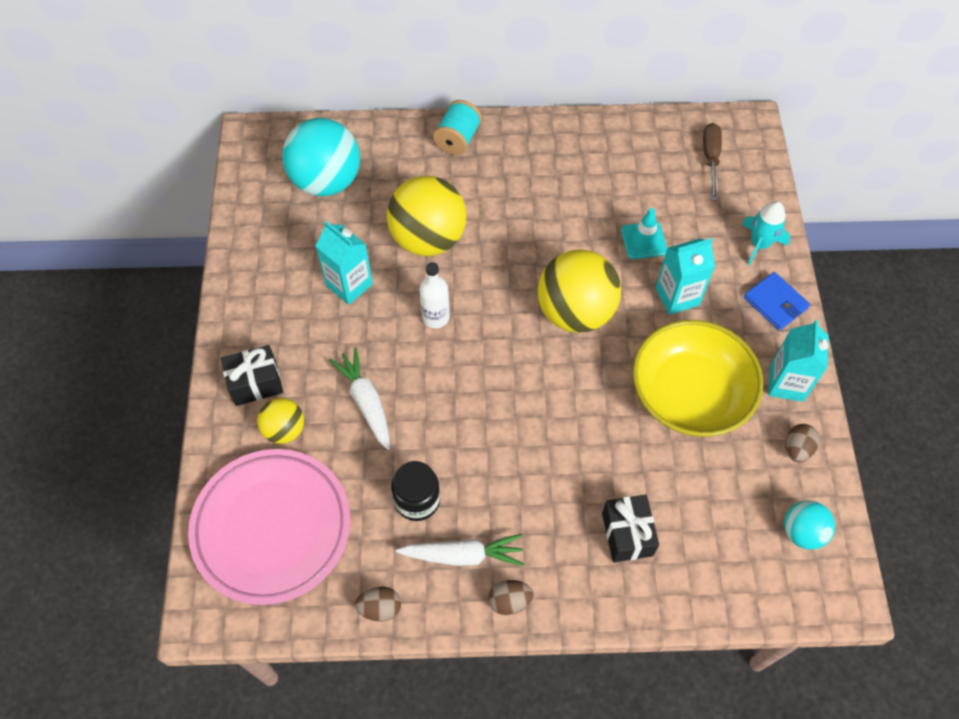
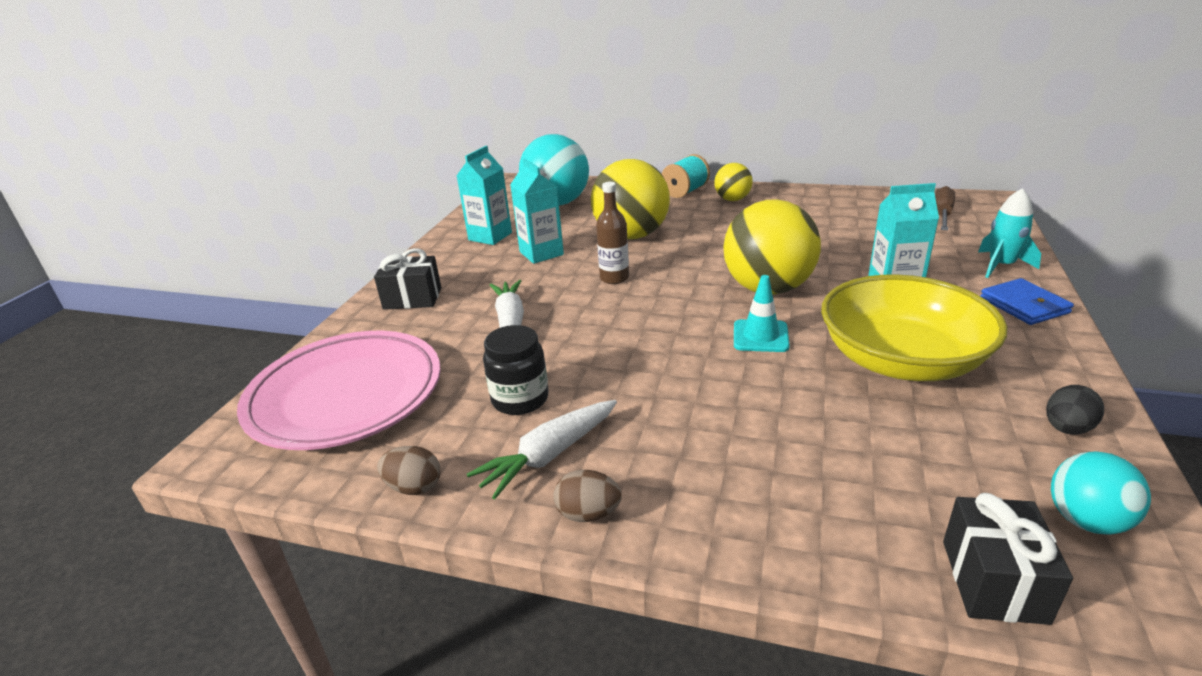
camera: 20 degrees right, 30 degrees down
yellow ball [257,398,304,444] -> yellow ball moved to [714,163,753,201]
white carrot [396,534,524,566] -> white carrot turned 120 degrees clockwise [467,400,617,499]
white bottle [419,262,450,328] -> brown bottle [596,182,629,284]
black gift [602,495,659,562] -> black gift moved to [943,493,1073,625]
turquoise traffic cone [621,208,667,259] -> turquoise traffic cone moved to [734,275,790,352]
turquoise carton [768,320,829,402] -> turquoise carton moved to [457,146,512,245]
brown egg [785,424,819,462] -> black egg [1046,385,1104,435]

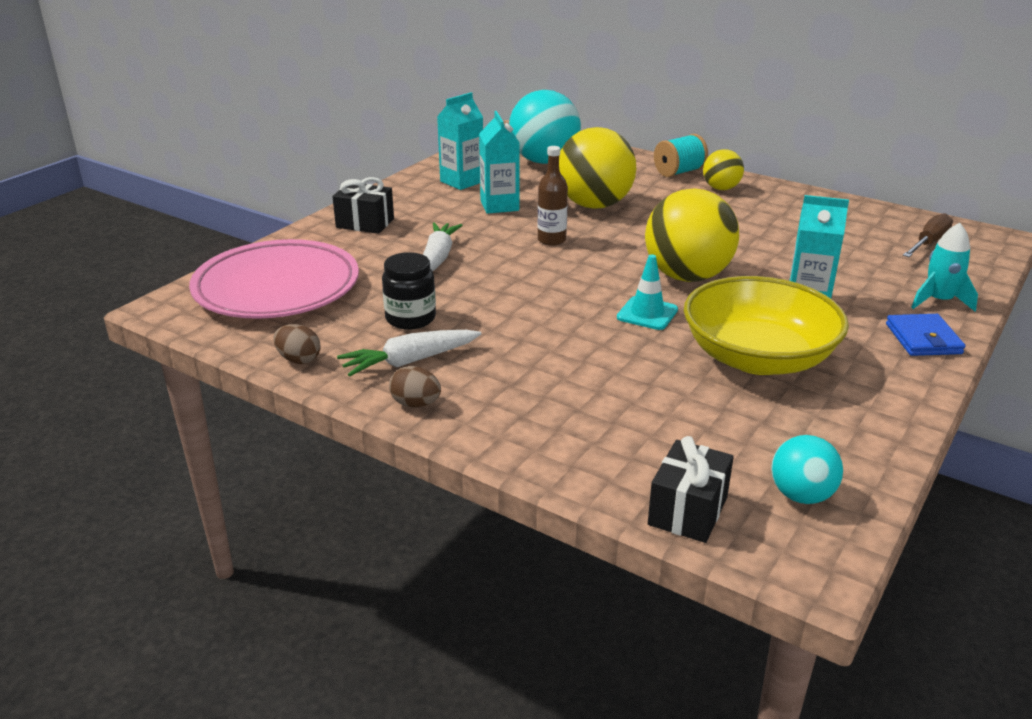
camera: 15 degrees right, 0 degrees up
black egg [1046,385,1104,435] -> none

